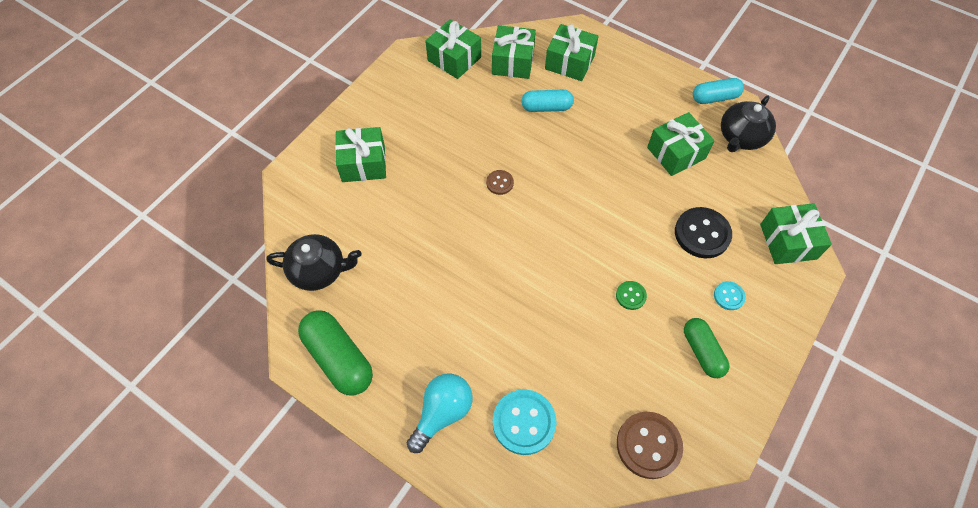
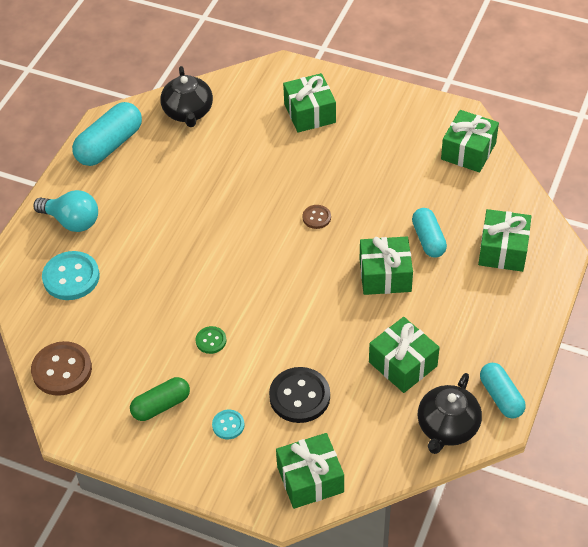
camera: 80 degrees right, 10 degrees down
green capsule [298,311,373,396] -> turquoise capsule [72,102,142,166]
green gift [492,25,536,79] -> green gift moved to [360,237,413,295]
black teapot [721,95,776,152] -> black teapot turned 90 degrees counterclockwise [418,373,482,454]

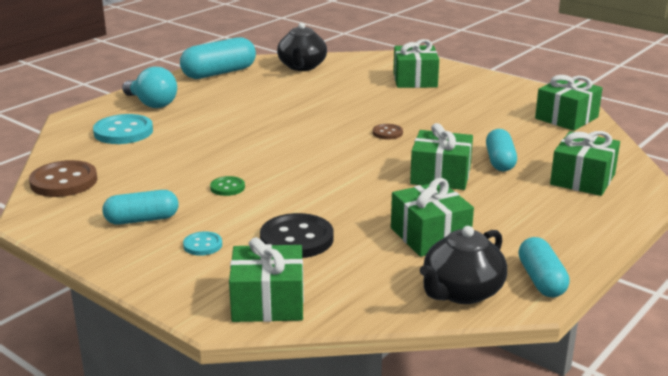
camera: 15 degrees right, 25 degrees down
green capsule [130,377,190,421] -> turquoise capsule [102,190,179,225]

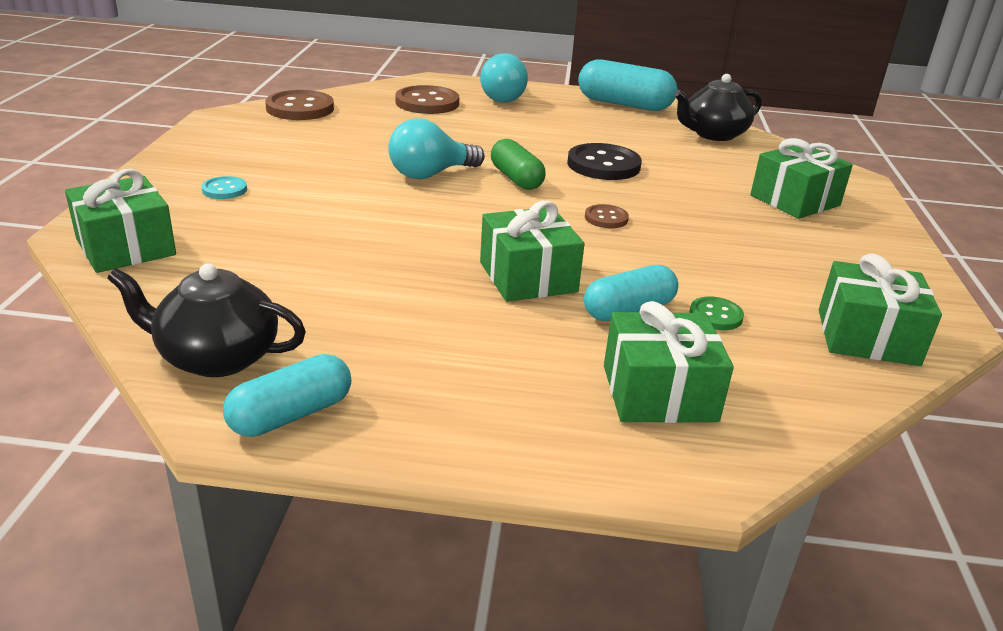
camera: 55 degrees right, 5 degrees up
turquoise button [93,114,153,144] -> brown button [395,85,459,114]
turquoise capsule [102,190,179,225] -> none
green button [210,176,245,196] -> green button moved to [690,296,744,330]
black button [260,213,333,258] -> black button moved to [567,143,642,180]
green gift [391,178,474,257] -> none
none -> turquoise light bulb [388,118,485,179]
none -> green capsule [491,139,546,190]

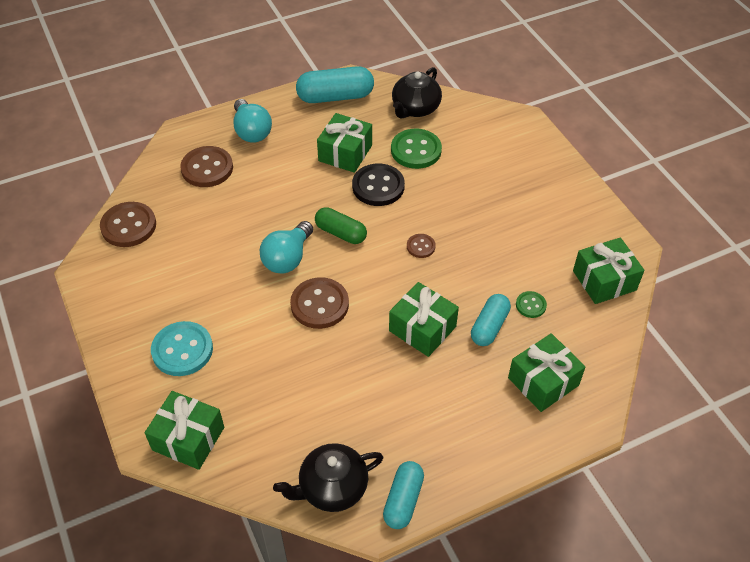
camera: 30 degrees left, 20 degrees up
turquoise button [202,176,247,199] -> turquoise button [151,321,213,376], size x1.92
green gift [750,138,853,219] -> green gift moved to [317,113,372,173]
none -> brown button [290,277,349,329]
none -> green button [391,129,442,169]

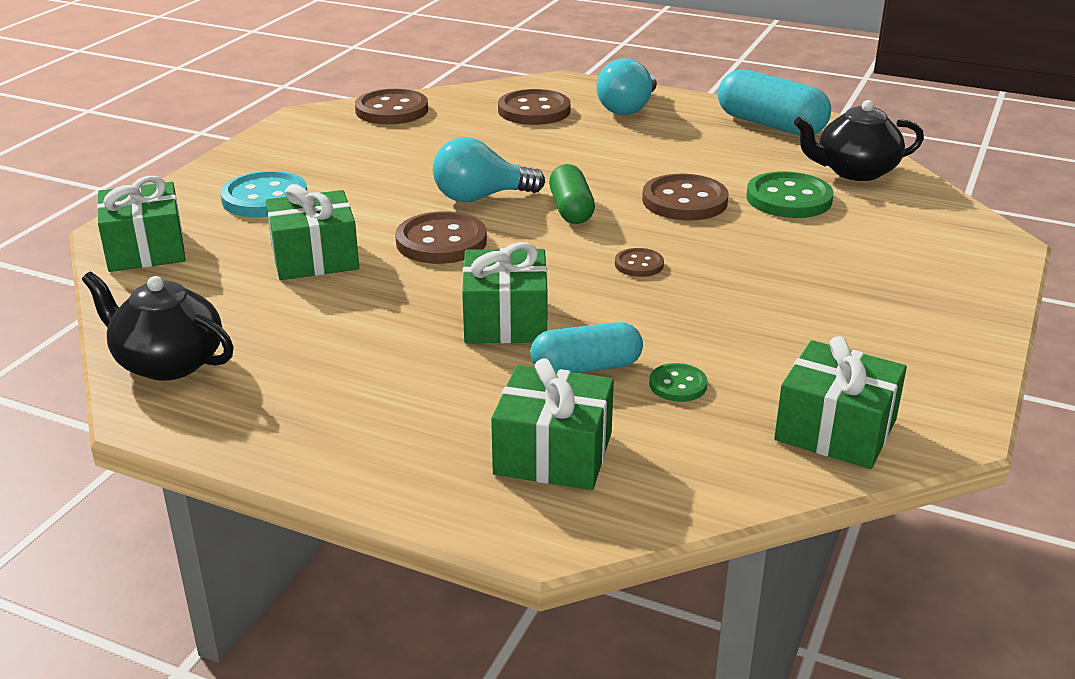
camera: 50 degrees right, 20 degrees down
green gift [317,113,372,173] -> green gift moved to [266,184,359,280]
black button [352,163,405,206] -> brown button [642,174,729,220]
turquoise capsule [383,461,424,529] -> none

